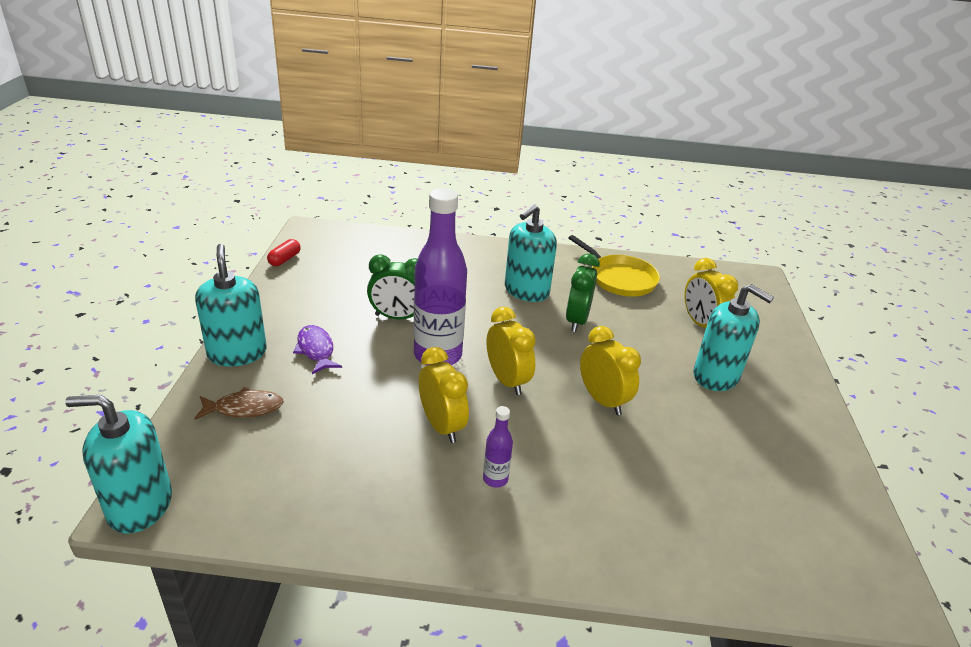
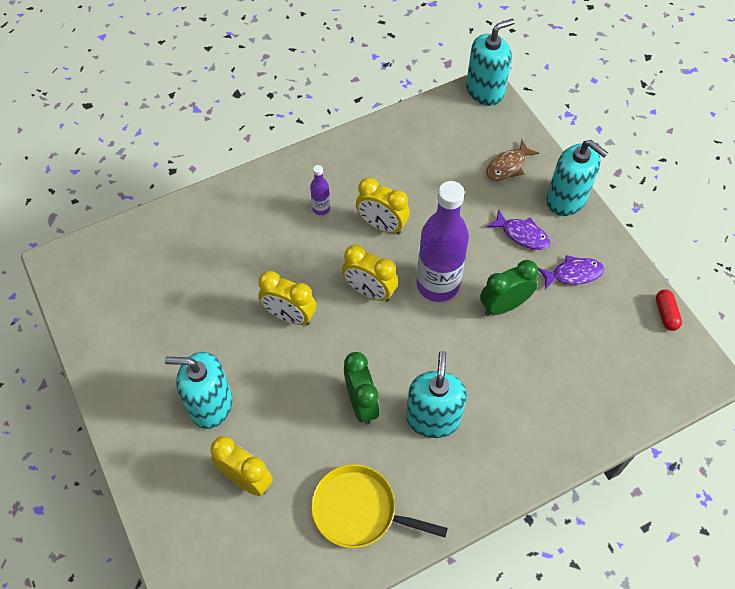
camera: 150 degrees right, 25 degrees up
none -> purple fish [538,255,604,290]

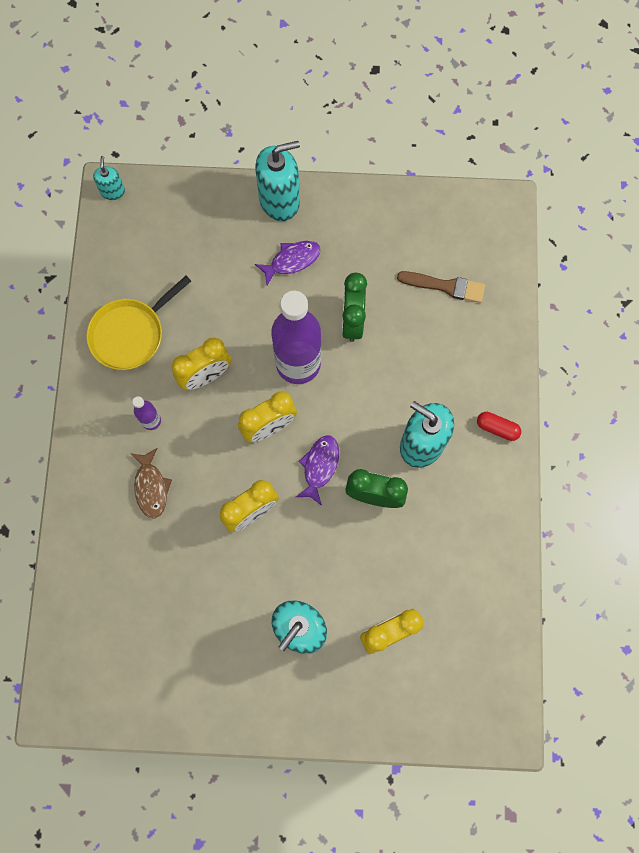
camera: 60 degrees left, 15 degrees up
yellow pan [311,464,448,548] -> yellow pan moved to [87,276,191,370]
turquoise soap dispenser [466,18,515,106] -> turquoise soap dispenser [93,156,125,200], size x0.51
brown fish [486,140,539,181] -> brown fish moved to [130,448,172,519]
purple fish [538,255,604,290] -> purple fish moved to [296,436,339,506]
red capsule [656,290,682,331] -> red capsule moved to [477,412,521,441]
none -> brown brush [397,271,485,303]

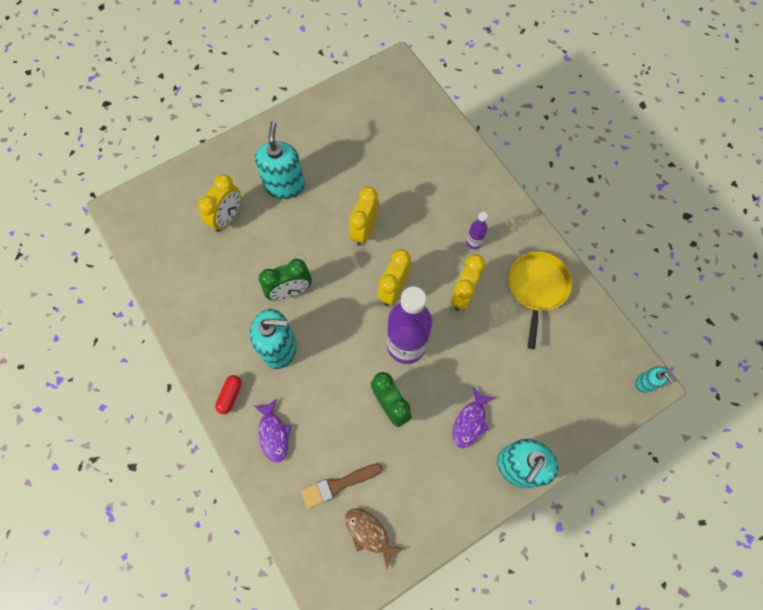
camera: 145 degrees right, 5 degrees down
brown fish [130,448,172,519] -> brown fish moved to [345,508,403,569]
purple fish [296,436,339,506] -> purple fish moved to [254,399,292,463]
red capsule [477,412,521,441] -> red capsule turned 60 degrees counterclockwise [215,375,242,414]

